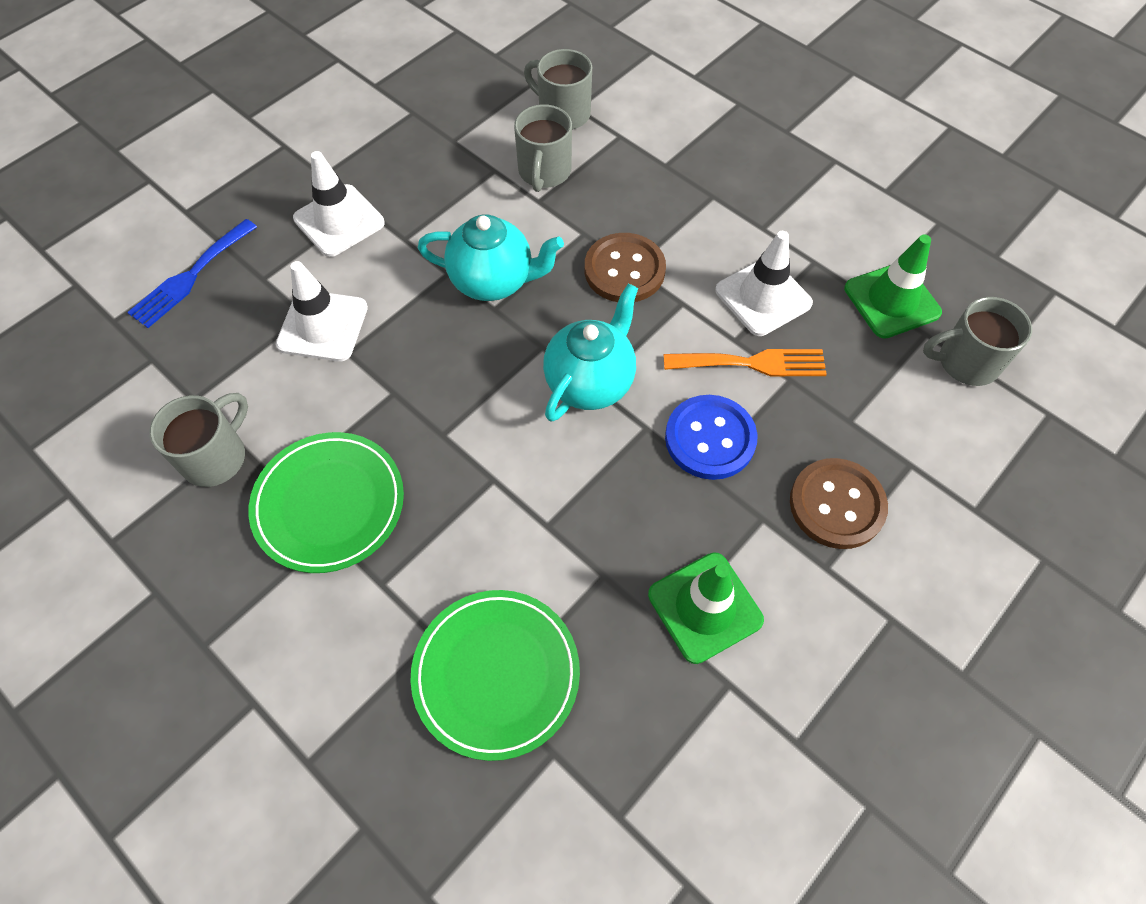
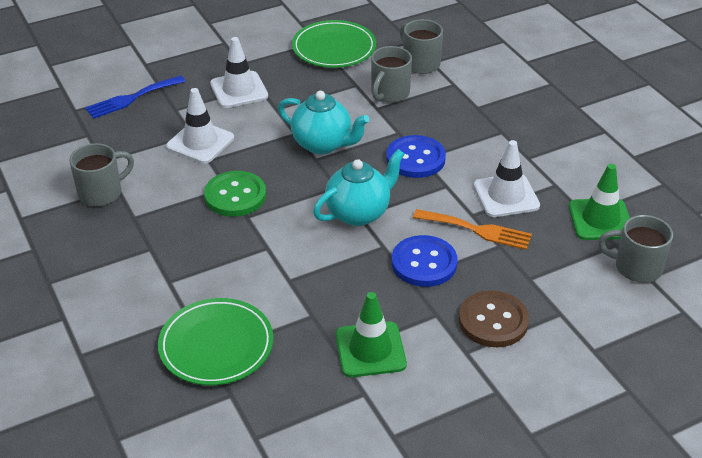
camera: 20 degrees right, 20 degrees down
green plate [249,432,404,573] -> green plate moved to [292,20,376,68]
brown button [585,233,666,302] -> blue button [386,135,446,178]
none -> green button [204,171,266,217]

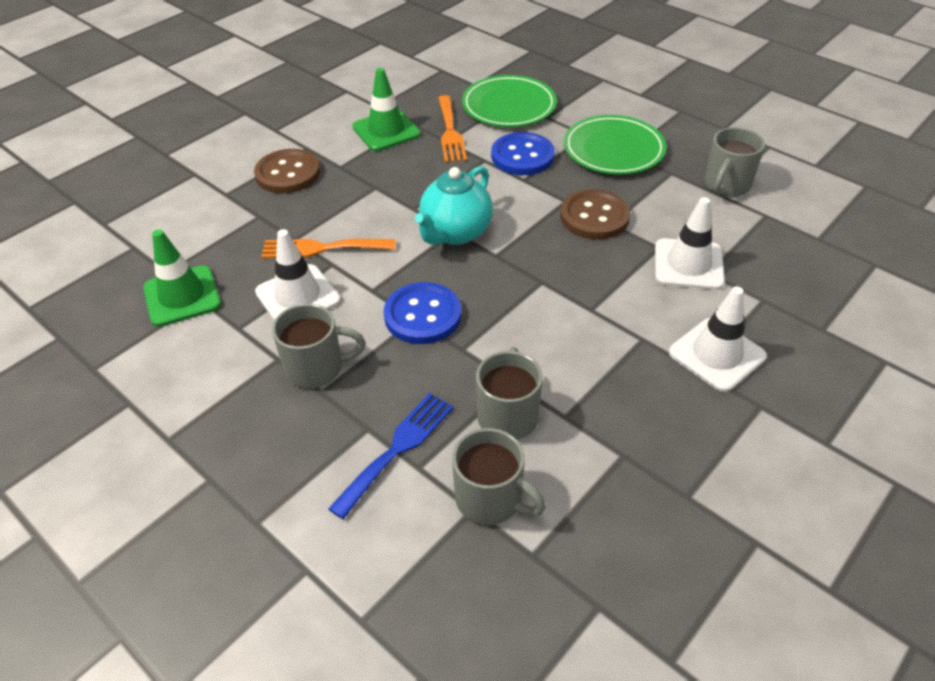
camera: 160 degrees right, 5 degrees up
blue fork [85,76,186,119] -> blue fork moved to [328,393,454,519]
green button [204,171,266,217] -> brown button [560,189,631,239]
turquoise teapot [278,91,369,154] -> none
green plate [292,20,376,68] -> green plate moved to [564,115,666,175]
blue button [392,235,458,287] -> blue button moved to [491,132,555,175]
grey mug [598,215,673,283] -> grey mug moved to [272,304,365,388]
none -> orange fork [438,95,467,163]

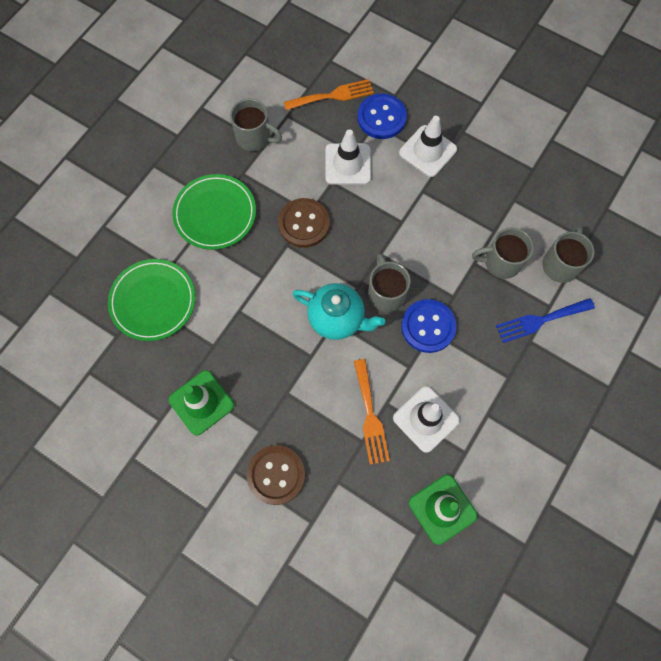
camera: 100 degrees left, 25 degrees up
grey mug [272,304,365,388] -> grey mug moved to [368,253,411,312]
blue fork [328,393,454,519] -> blue fork turned 45 degrees counterclockwise [496,298,595,343]
orange fork [438,95,467,163] -> orange fork moved to [284,79,374,110]
blue button [491,132,555,175] -> blue button moved to [358,94,407,139]

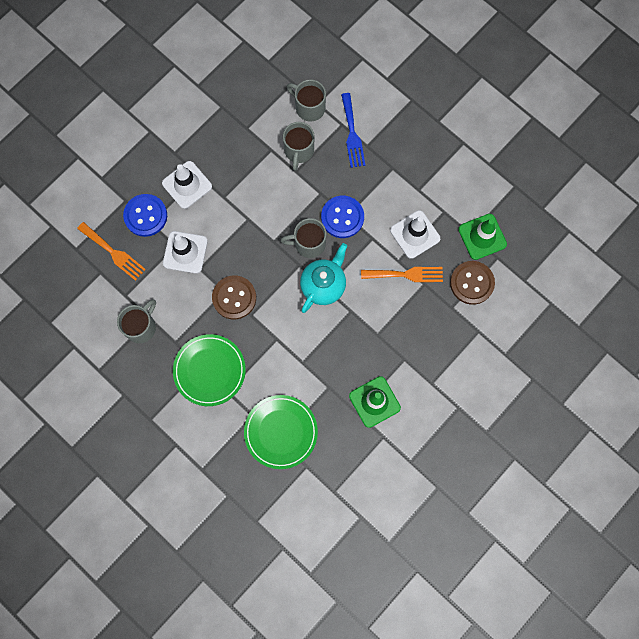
camera: 80 degrees left, 5 degrees up
brown button [247,445,305,505] -> brown button moved to [450,261,495,305]
orange fork [284,79,374,110] -> orange fork turned 135 degrees clockwise [77,222,146,281]

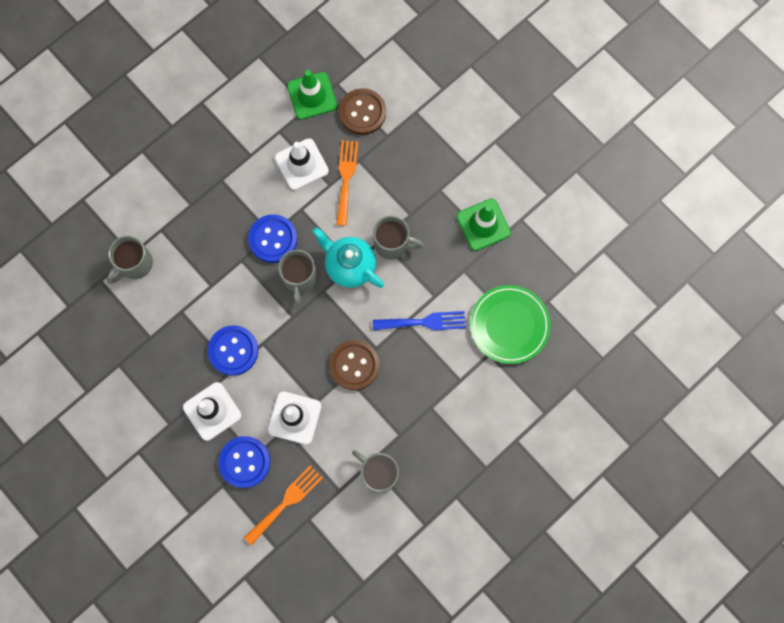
camera: 85 degrees left, 0 degrees up
green plate [173,334,246,406] -> none
grey mug [283,122,314,171] -> grey mug moved to [373,216,424,260]
blue fork [341,93,365,168] -> blue fork moved to [373,311,466,330]
none -> blue button [208,325,258,376]

